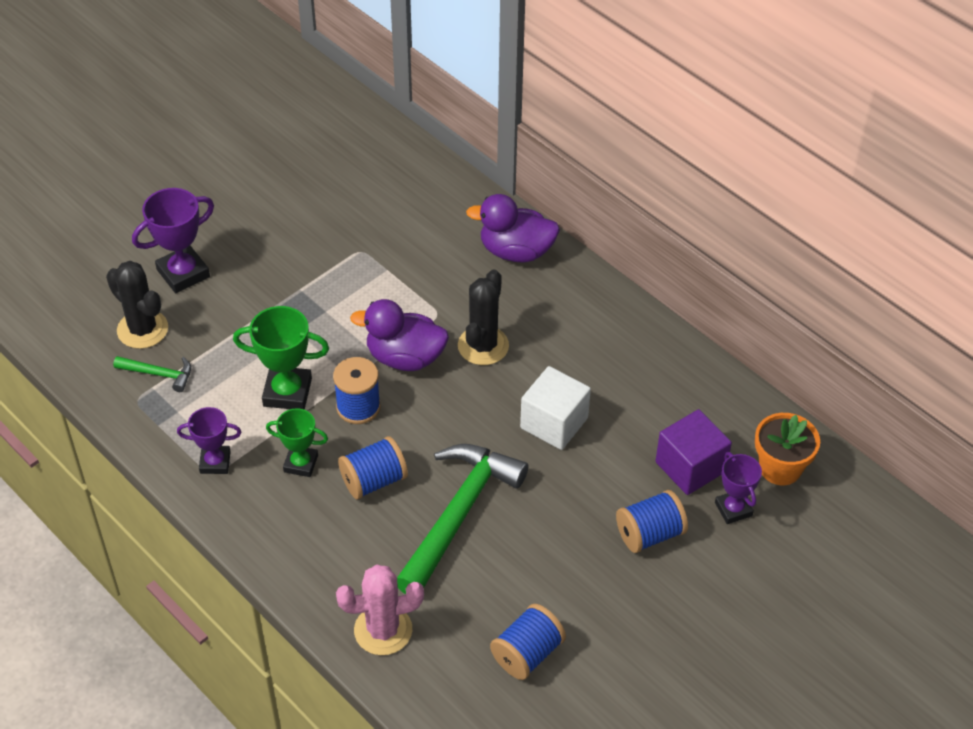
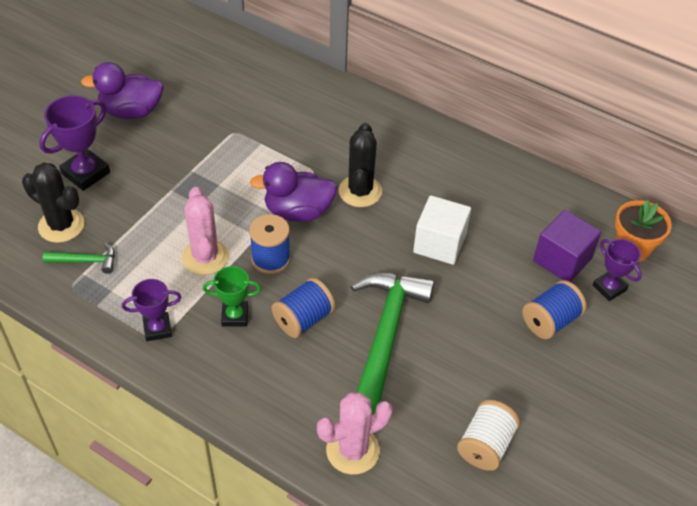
camera: 15 degrees left, 0 degrees up
green trophy [233,306,329,410] -> pink cactus [182,187,229,275]
purple duck [466,194,560,263] -> purple duck moved to [81,62,164,119]
blue spool [490,604,566,680] -> white spool [457,400,520,471]

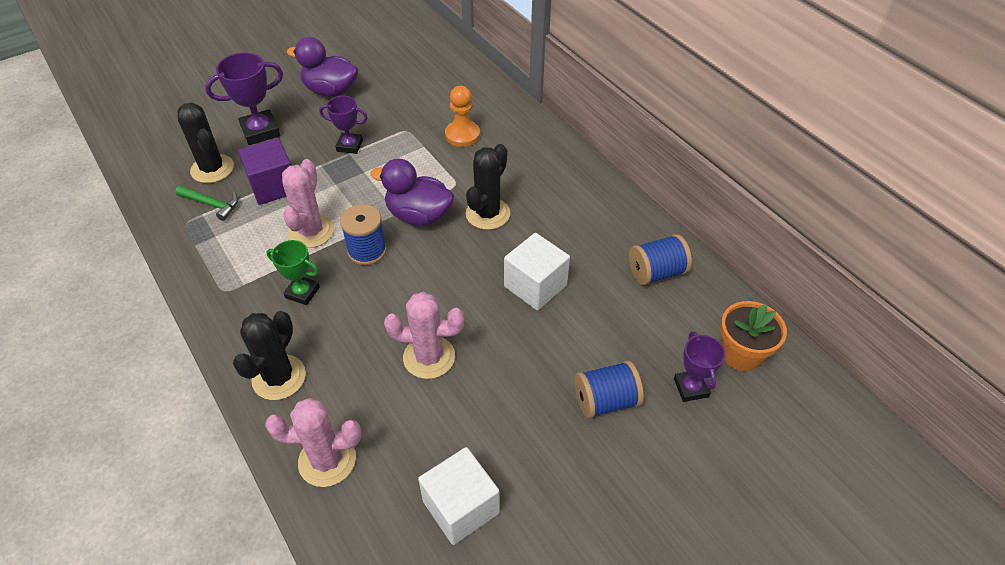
camera: 25 degrees right, 0 degrees up
purple trophy [122,279,181,341] -> purple trophy moved to [319,96,368,154]
blue spool [272,278,335,338] -> blue spool moved to [629,234,692,285]
green hammer [351,273,434,415] -> pink cactus [384,292,464,379]
white spool [457,400,520,471] -> white cube [418,447,500,545]
purple cube [533,210,601,282] -> purple cube moved to [238,138,291,205]
none -> black cactus [233,311,306,400]
none -> orange pawn [445,86,480,147]

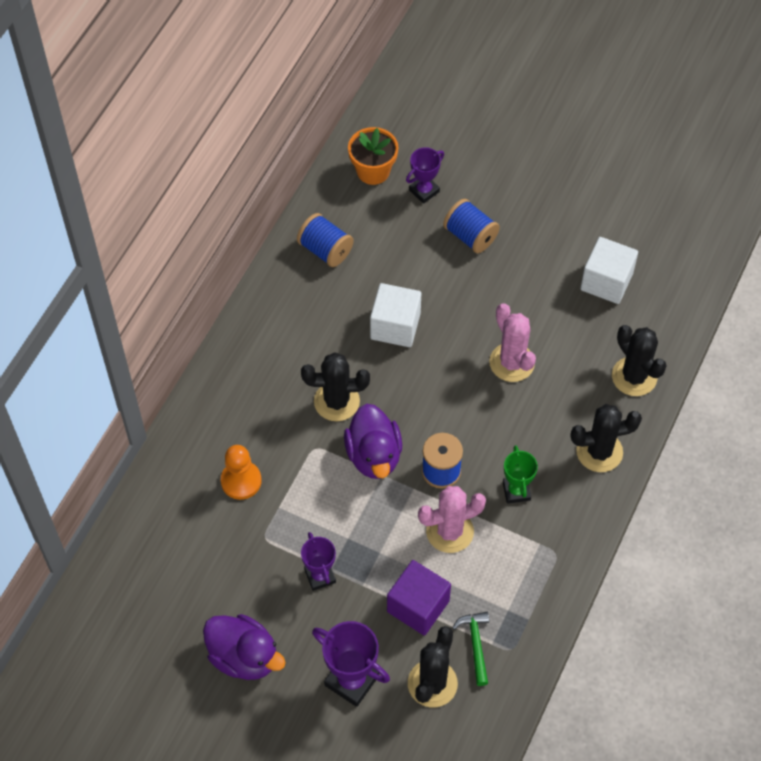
camera: 120 degrees left, 10 degrees up
pink cactus [265,398,361,487] -> black cactus [612,325,667,396]
purple duck [287,37,359,97] -> purple duck turned 45 degrees counterclockwise [203,614,286,680]

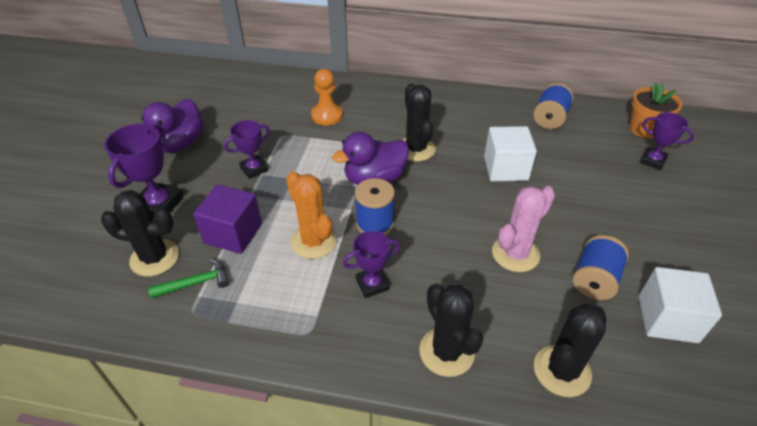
camera: 75 degrees right, 15 degrees down
pink cactus [418,486,486,553] -> orange cactus [286,171,337,259]
blue spool [443,199,500,253] -> blue spool moved to [573,235,629,300]
green trophy [503,446,538,504] -> purple trophy [343,231,400,298]

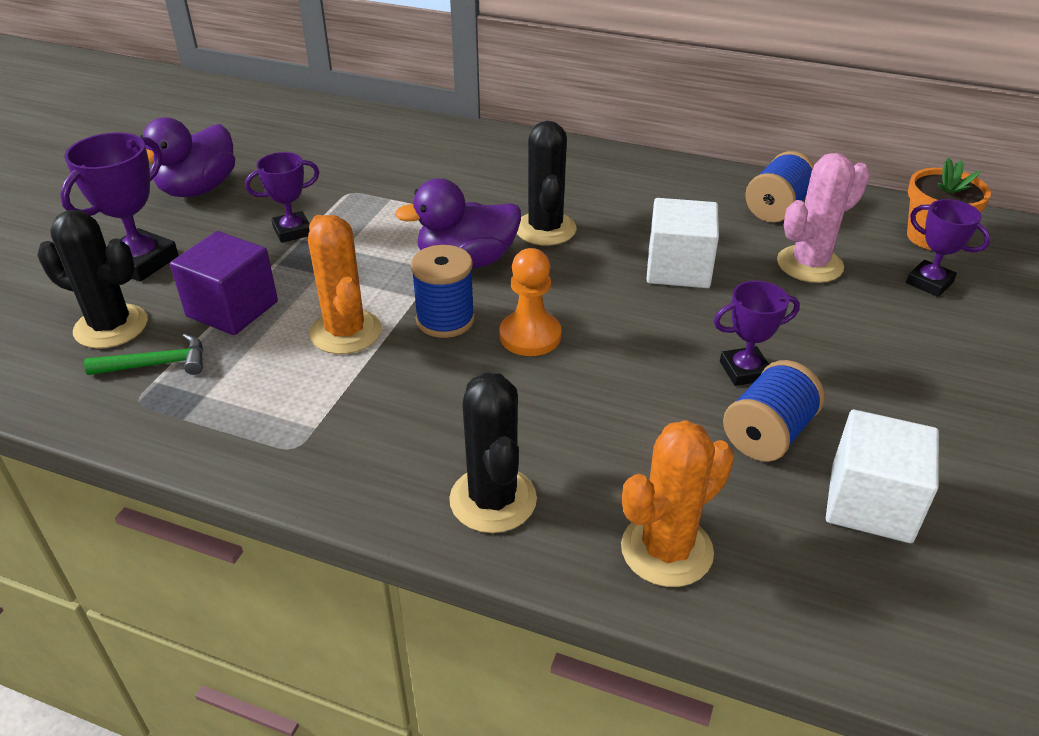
camera: 10 degrees right, 5 degrees down
orange pawn [311,69,343,125] -> orange pawn moved to [499,248,561,356]
purple trophy [343,231,400,298] -> purple trophy moved to [714,281,800,386]
pink cactus [492,186,555,272] -> pink cactus moved to [777,153,870,283]
black cactus [534,304,607,397] -> orange cactus [621,420,734,587]

